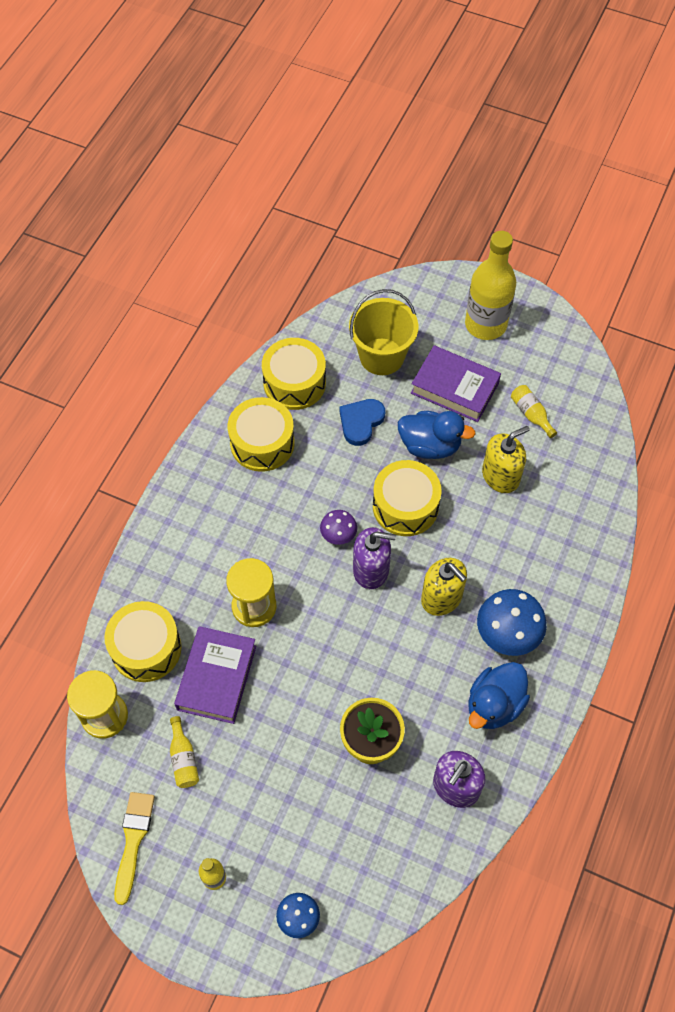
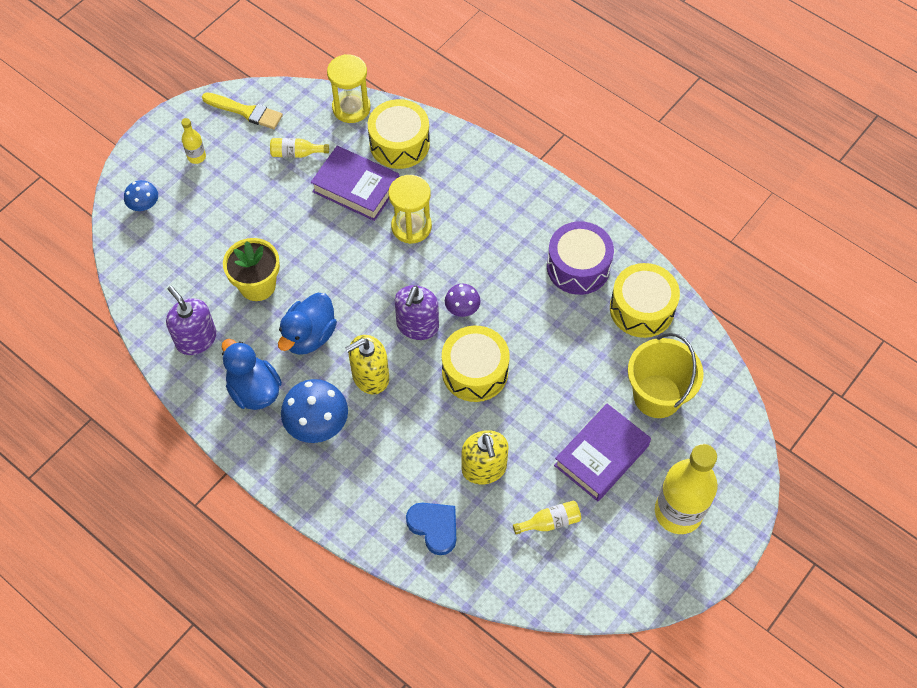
camera: 105 degrees right, 0 degrees up
yellow drum [228,397,295,472] -> purple drum [547,221,614,295]
blue heart [339,399,385,446] -> blue heart moved to [406,503,456,555]
blue duck [398,411,476,459] -> blue duck moved to [278,293,337,355]

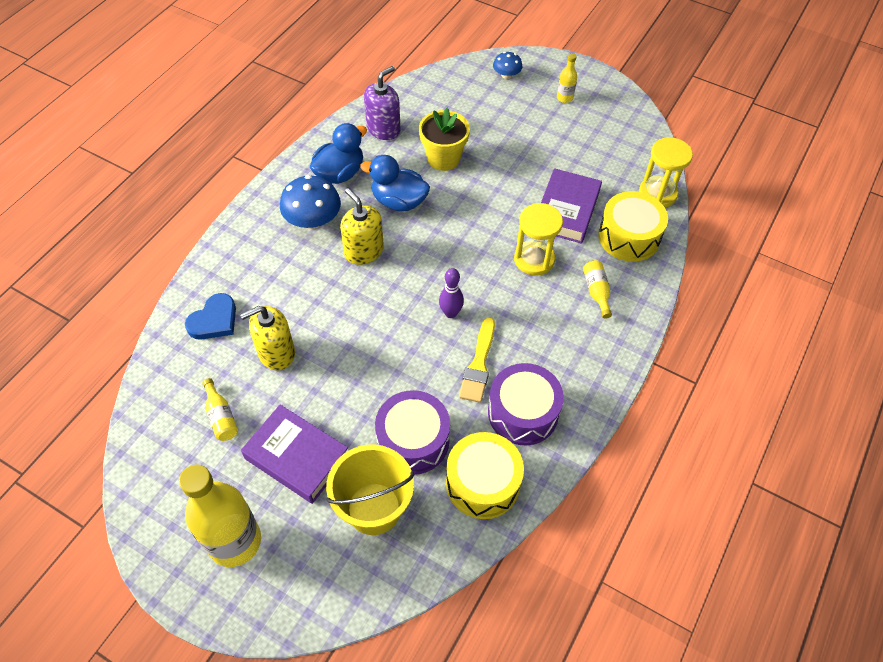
camera: 80 degrees right, 5 degrees down
yellow brush [202,92,283,129] -> yellow brush moved to [459,317,495,403]
yellow bottle [270,138,329,158] -> yellow bottle moved to [583,260,612,319]
purple soap dispenser [395,285,439,340] -> none
yellow drum [442,326,510,402] -> none
purple mushroom [445,284,481,317] -> purple bowling pin [439,268,464,318]
none -> purple drum [375,390,450,475]

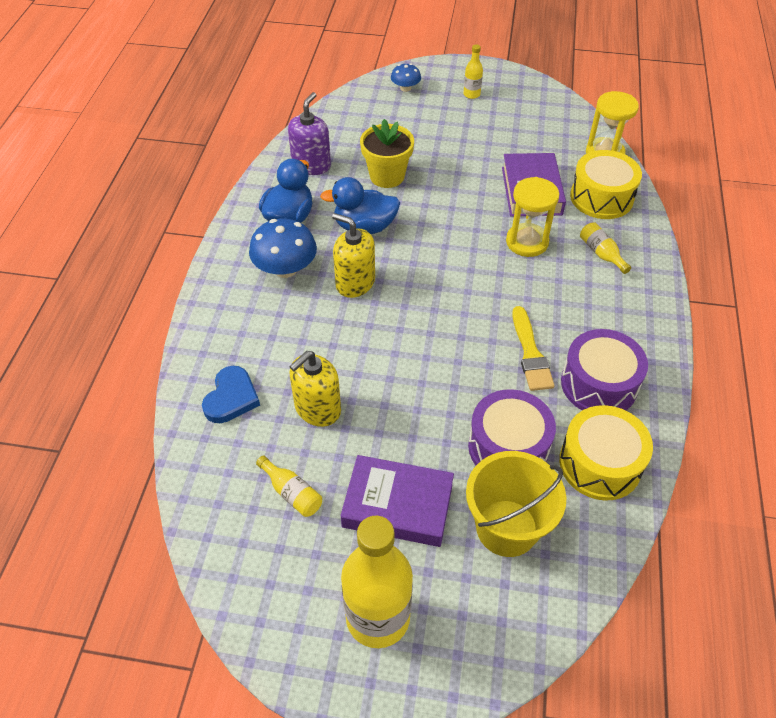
camera: 20 degrees left, 5 degrees down
purple bowling pin [439,268,464,318] -> none

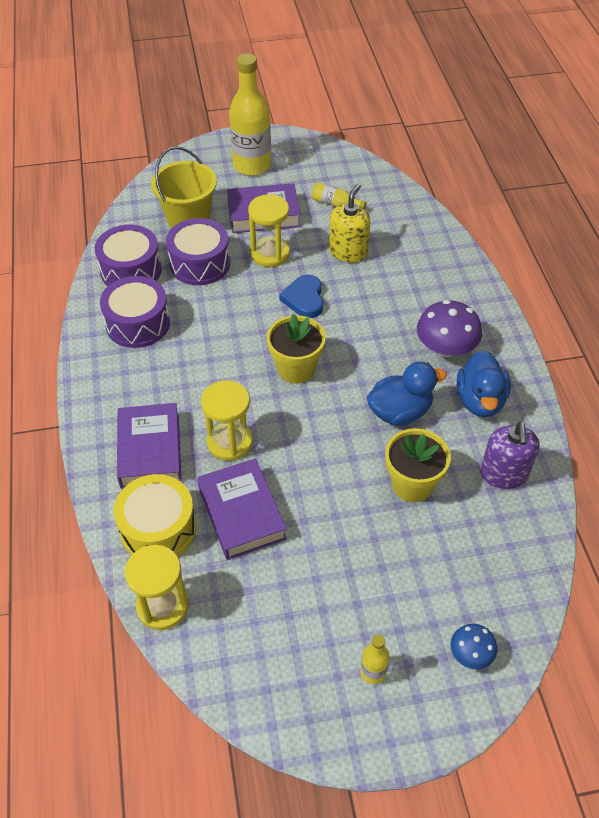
camera: 160 degrees right, 0 degrees up
blue heart [202,366,260,423] -> blue heart moved to [279,275,323,318]
blue mushroom [249,219,317,278] -> purple mushroom [417,300,482,357]
yellow soap dispenser [332,213,375,298] -> none
yellow brush [512,306,555,391] -> none
yellow drum [559,405,653,501] -> purple drum [95,225,162,286]
yellow bottle [580,222,631,274] -> purple book [117,403,182,489]
none -> yellow hourglass [248,194,290,267]
none -> yellow flower pot [267,314,326,384]

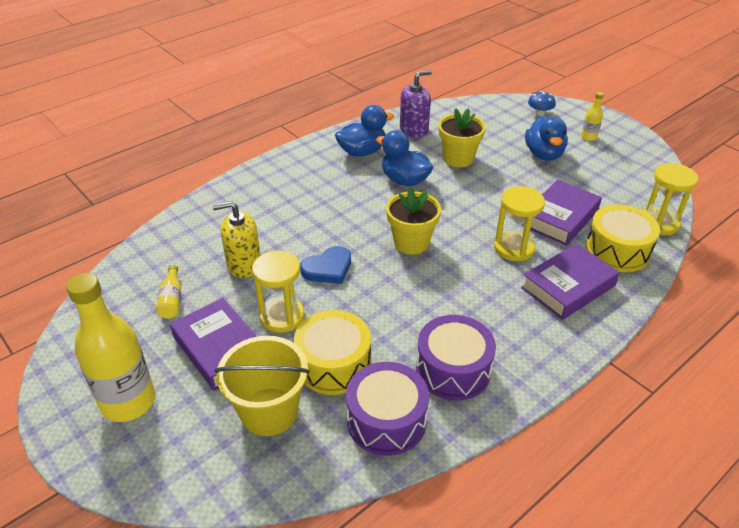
camera: 120 degrees left, 10 degrees down
purple drum [166,218,230,285] -> yellow drum [294,310,371,395]
purple mushroom [417,300,482,357] -> none
none -> blue duck [525,115,568,161]

